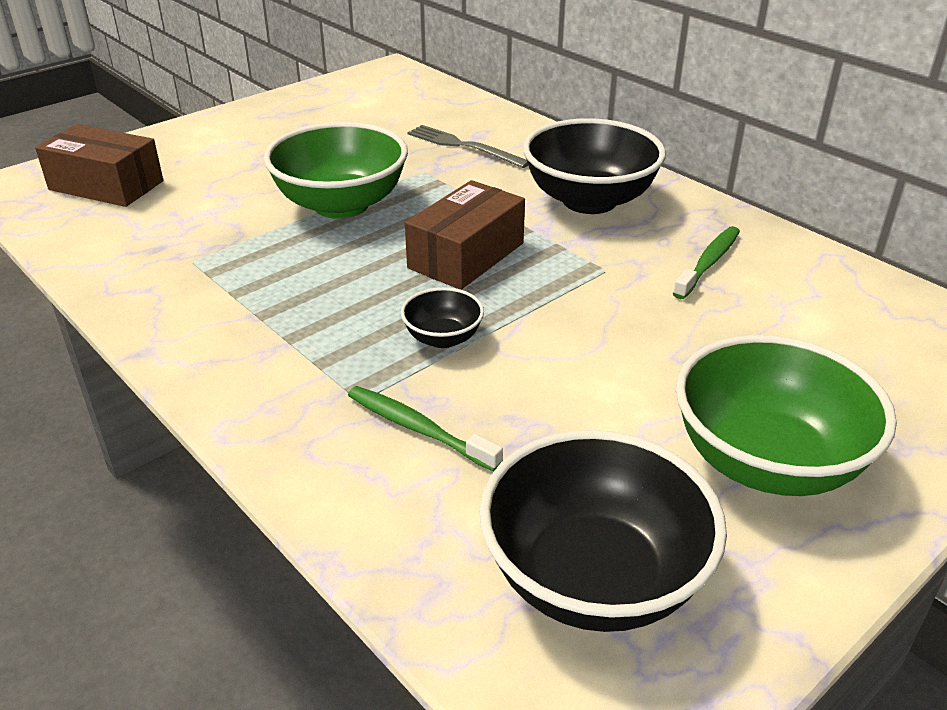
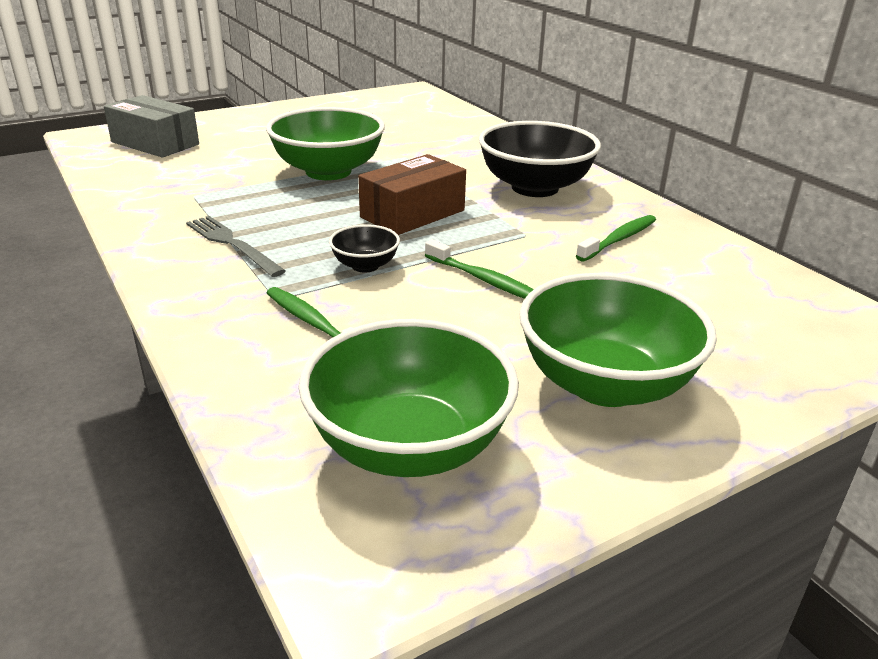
camera: 10 degrees right, 5 degrees down
brown box [35,124,163,207] -> grey box [104,95,199,157]
grey fork [407,125,528,168] -> grey fork moved to [186,216,286,277]
black bowl [479,430,727,632] -> green bowl [299,319,519,477]
none -> green toothbrush [425,239,534,299]

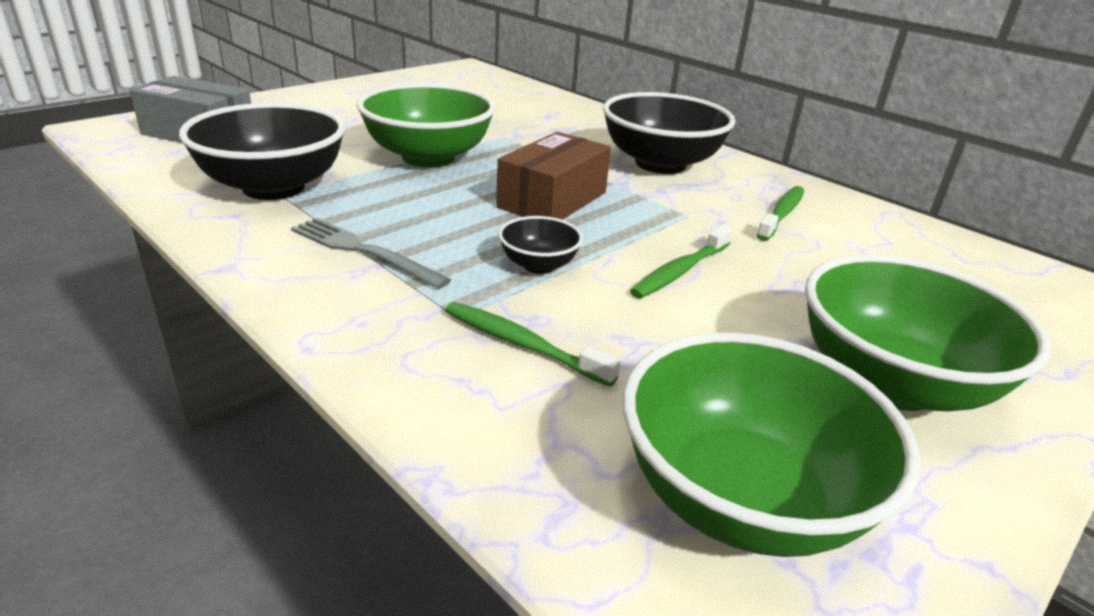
camera: 15 degrees left, 0 degrees up
green toothbrush [425,239,534,299] -> green toothbrush turned 105 degrees clockwise [630,225,733,298]
none -> black bowl [179,103,345,200]

